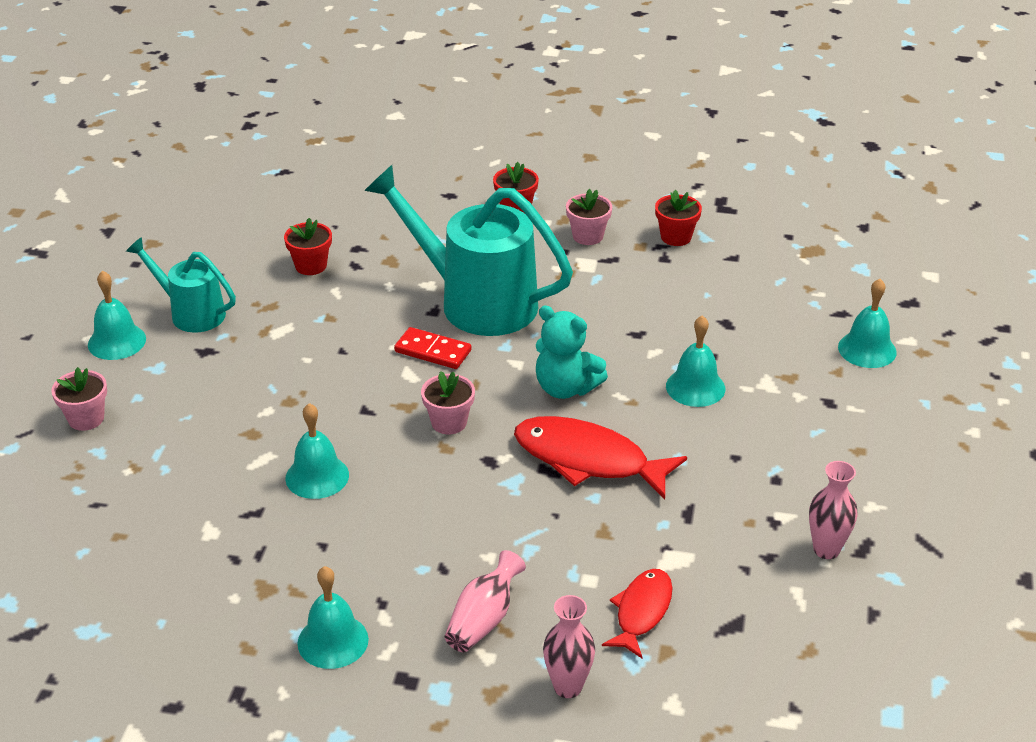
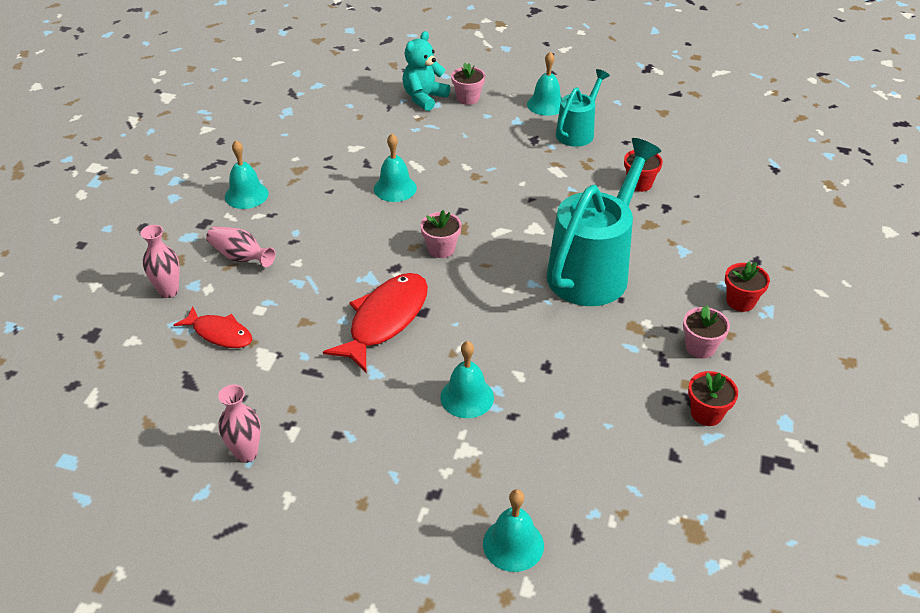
camera: 95 degrees right, 5 degrees up
red domino [394,327,471,369] -> none
turquoise teddy bear [536,305,608,399] -> turquoise teddy bear moved to [403,31,450,111]

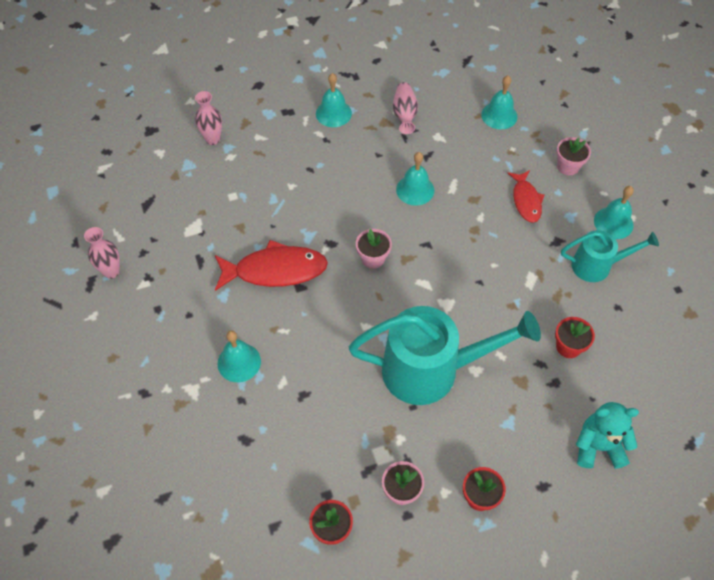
camera: 55 degrees right, 15 degrees up
red fish [174,306,252,348] -> red fish moved to [507,170,544,223]
pink vase [206,226,276,267] -> pink vase moved to [393,82,418,134]
turquoise teddy bear [403,31,450,111] -> turquoise teddy bear moved to [576,402,639,469]
turquoise bell [483,490,544,572] -> turquoise bell moved to [481,76,518,130]

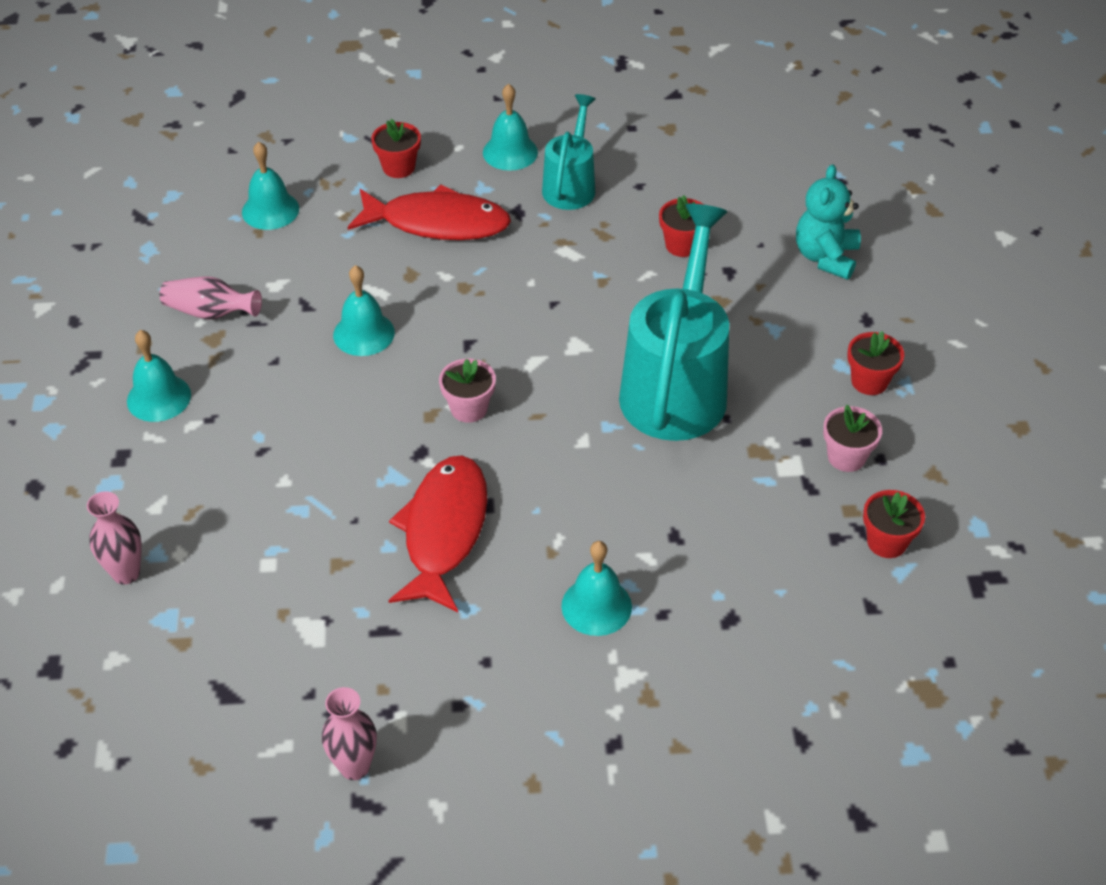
camera: 75 degrees left, 10 degrees down
red fish [507,170,544,223] -> red fish [348,184,511,240], size x1.66
pink flower pot [556,137,591,175] -> red flower pot [371,119,421,178]

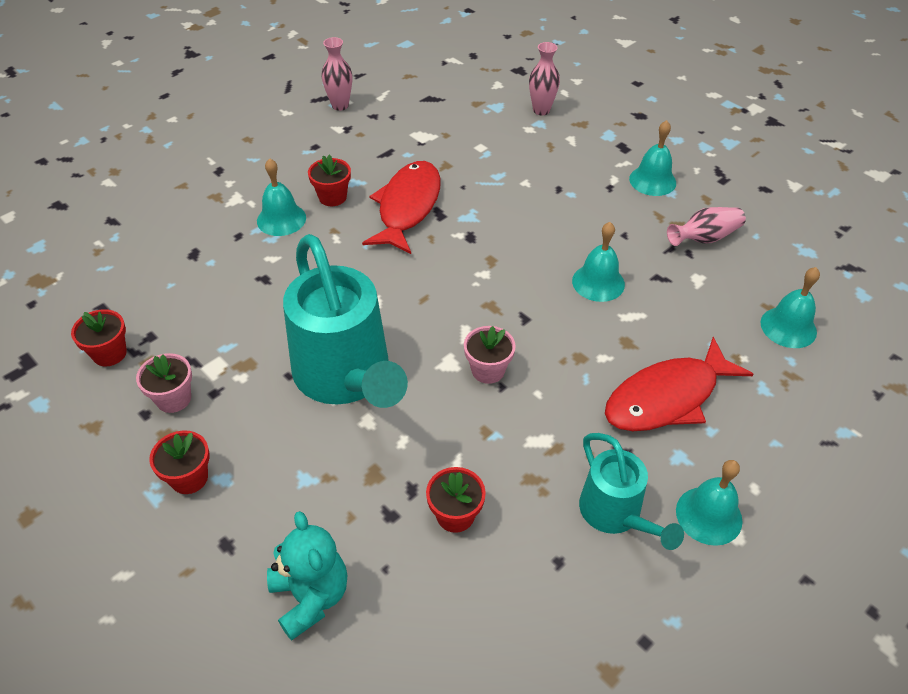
camera: 140 degrees right, 0 degrees up
red flower pot [371,119,421,178] -> red flower pot moved to [308,154,351,206]
red fish [388,456,488,612] -> red fish turned 135 degrees counterclockwise [362,161,441,254]
pink flower pot [439,358,496,423] -> pink flower pot moved to [464,326,516,384]

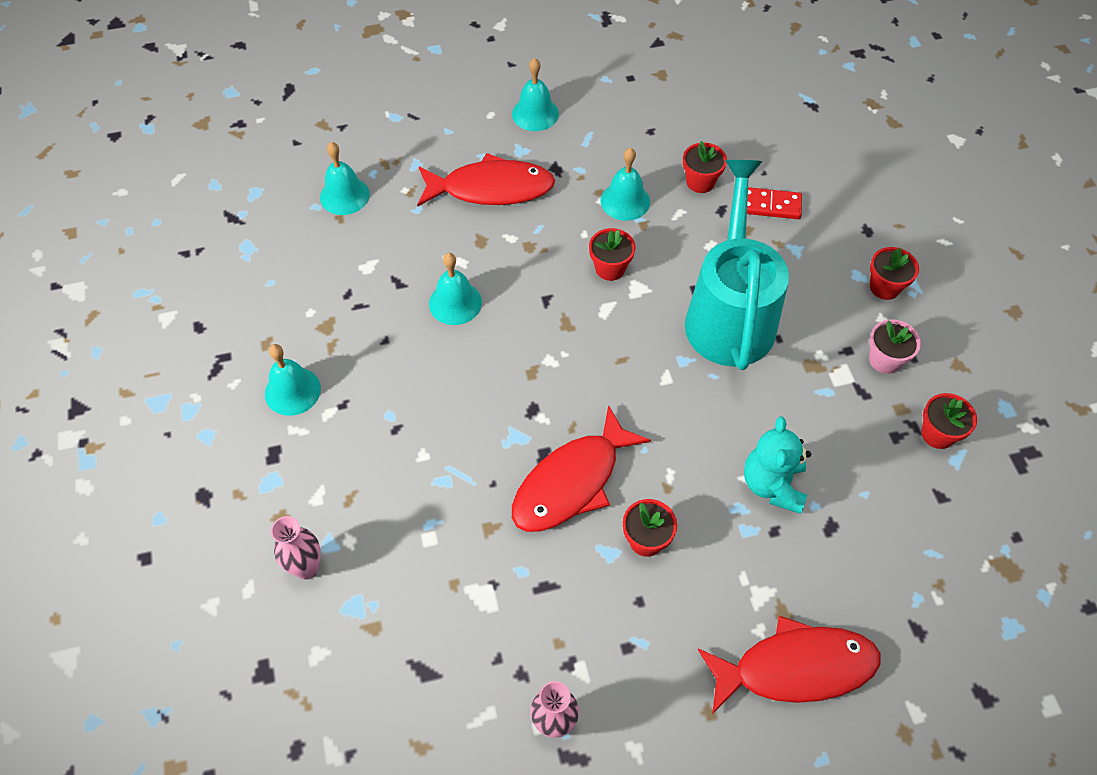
camera: 150 degrees left, 10 degrees up
turquoise bell [257,158,306,236] -> turquoise bell moved to [600,147,650,221]
turquoise teddy bear [267,511,347,641] -> turquoise teddy bear moved to [744,416,811,514]
pink flower pot [464,326,516,384] -> red flower pot [589,228,636,281]
turquoise watering can [579,433,684,550] -> none
pink vase [667,207,746,246] -> none
none -> red fish [698,616,881,714]
none -> red domino [747,187,802,219]

